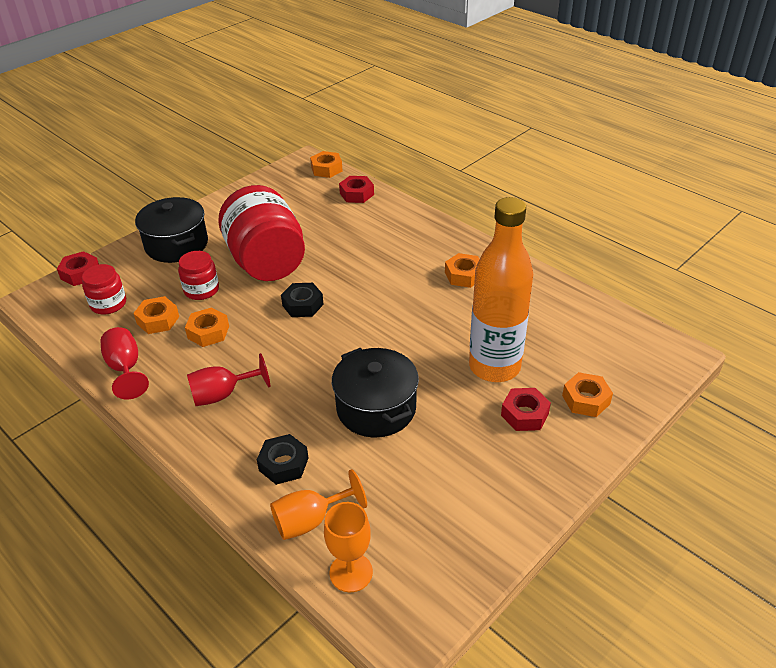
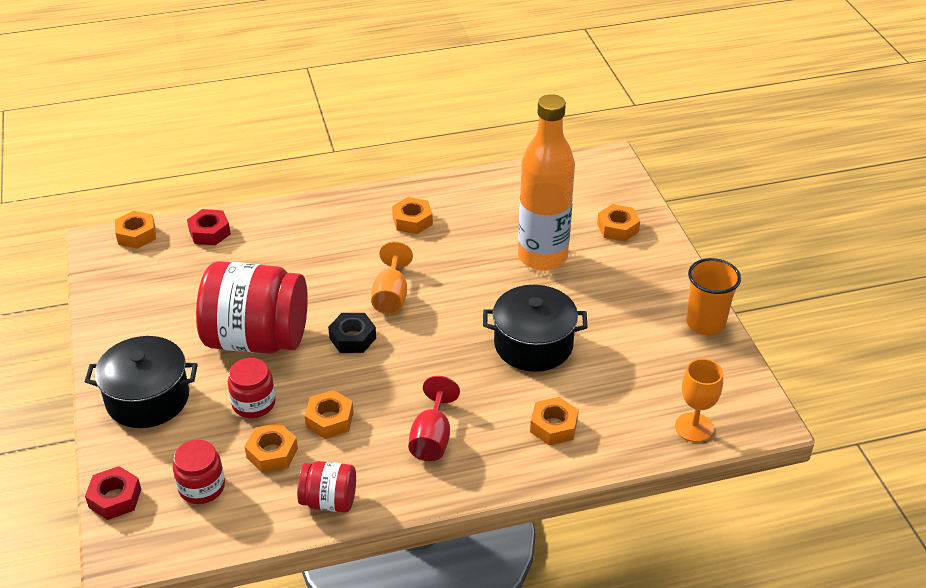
camera: 60 degrees left, 0 degrees up
red goblet [100,327,149,399] -> red jar [297,461,356,512]
black nut [257,434,309,485] -> orange nut [530,397,579,445]
orange goblet [270,469,367,540] -> orange goblet moved to [371,241,413,314]
red nut [501,388,551,431] -> none
none -> orange cup [686,258,741,335]

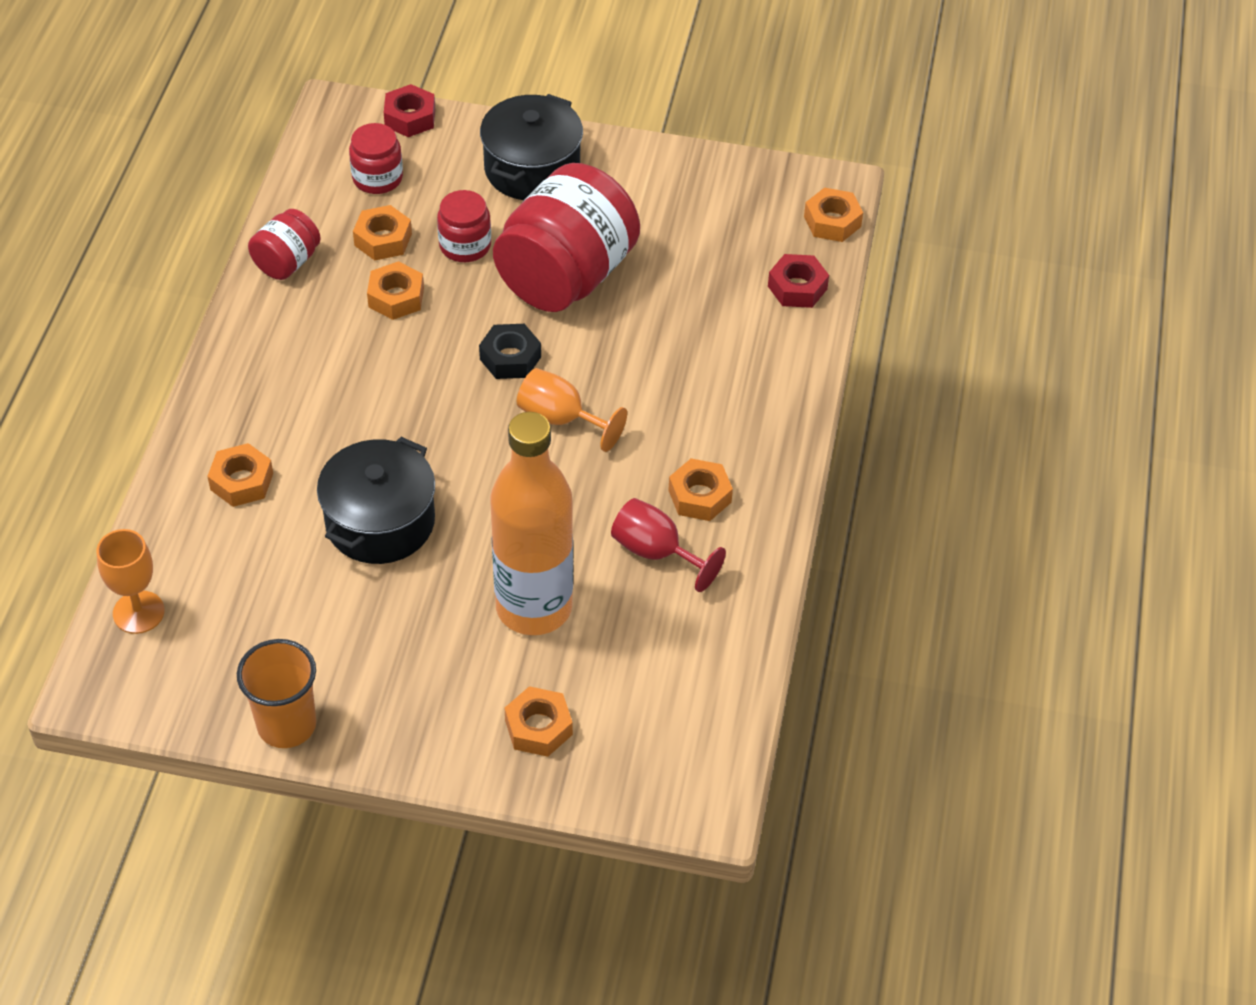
camera: 115 degrees right, 10 degrees up
red goblet [408,376,460,461] -> red goblet moved to [611,498,726,592]

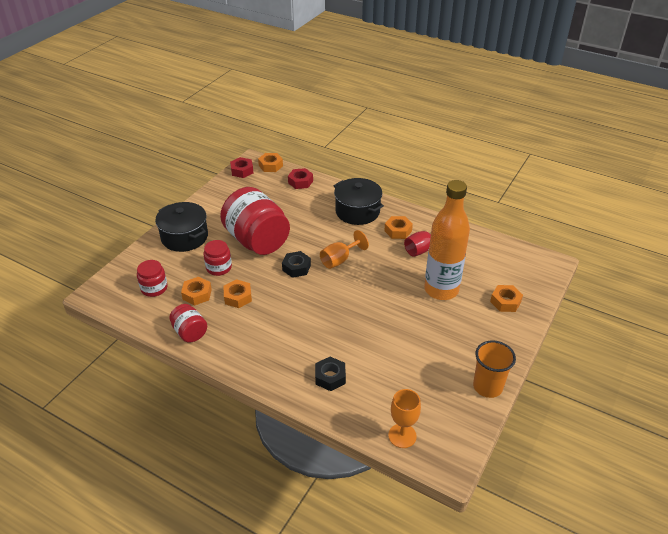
camera: 70 degrees left, 10 degrees down
orange nut [207,443,273,507] -> black nut [315,357,346,391]
black pot [317,437,435,564] -> black pot moved to [334,178,384,225]
red nut [384,84,435,137] -> red nut moved to [230,157,253,178]

